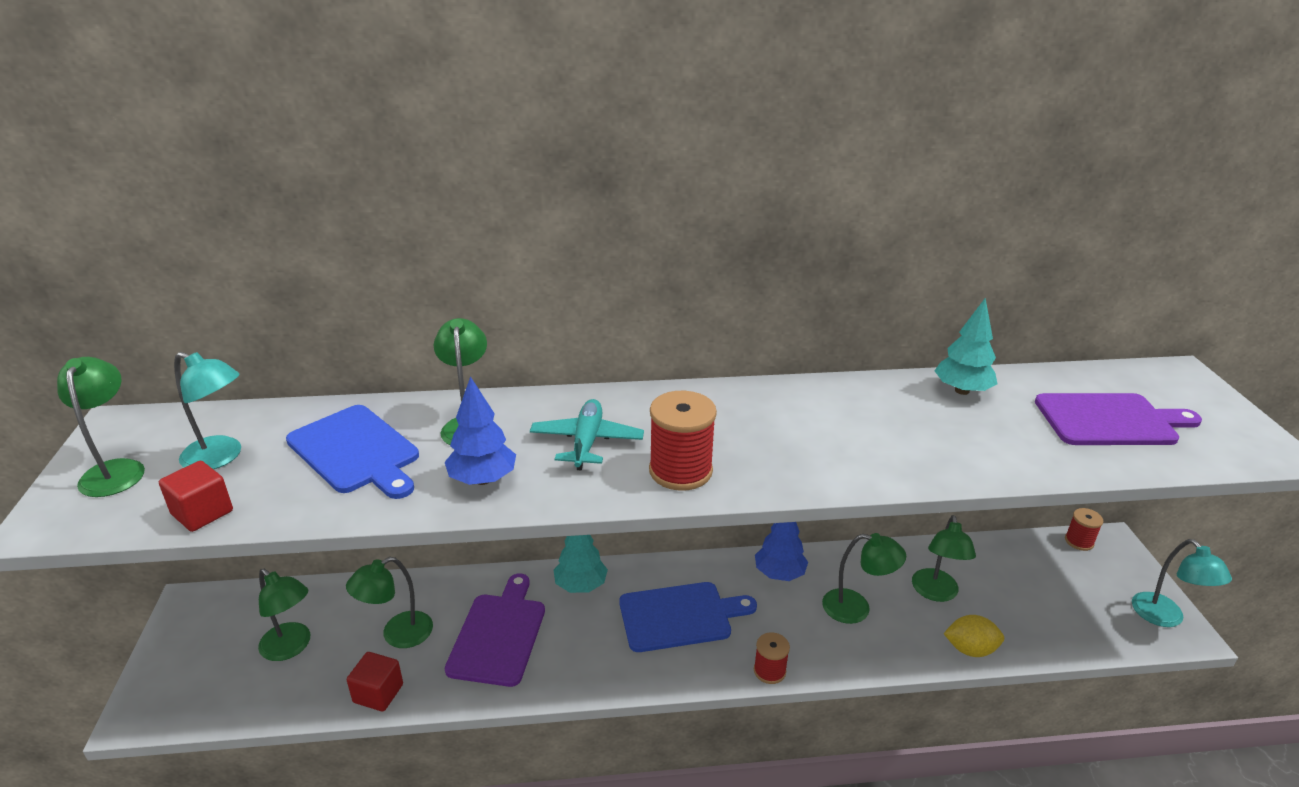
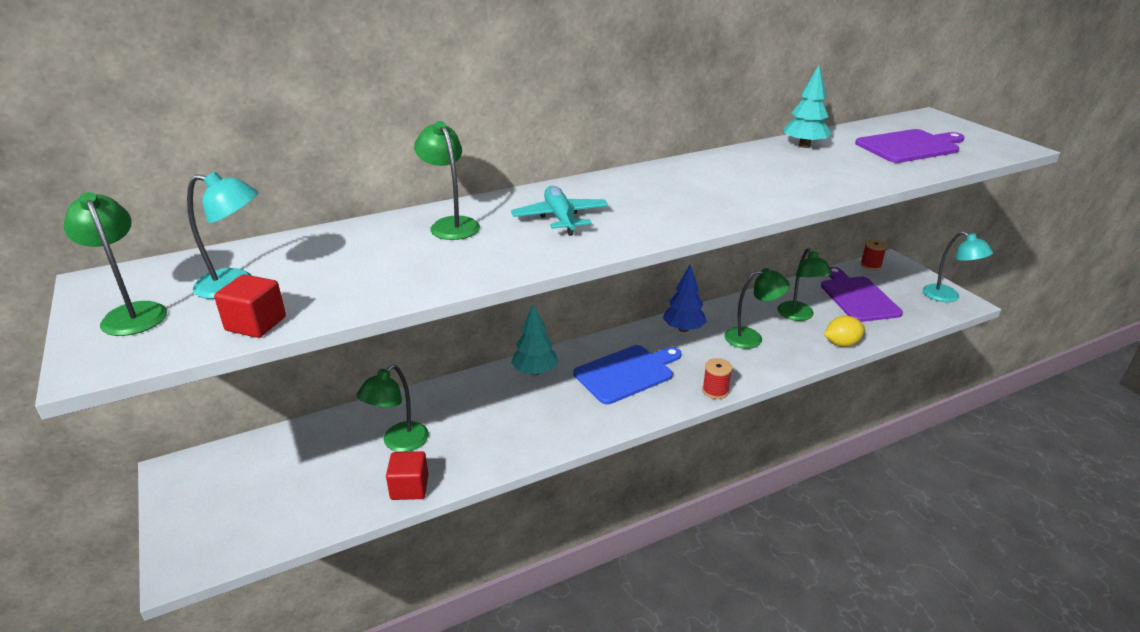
camera: 20 degrees left, 0 degrees up
green lamp [258,569,310,661] -> none
blue cutting board [286,405,419,499] -> none
blue tree [445,376,516,485] -> none
purple cutting board [445,574,545,687] -> purple cutting board moved to [821,267,903,322]
red spool [649,391,717,491] -> none

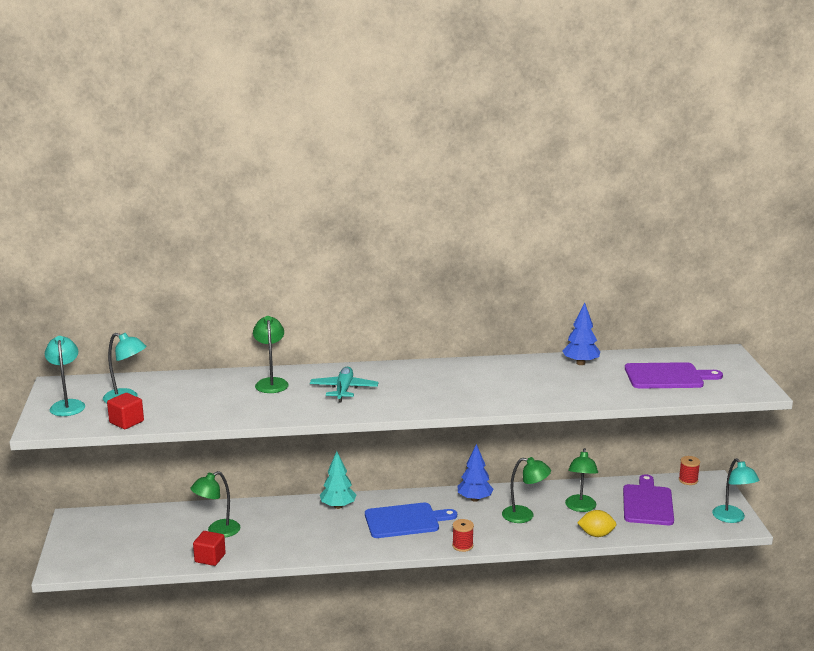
camera: 20 degrees right, 10 degrees down
green lamp [64,192,167,336] -> turquoise lamp [45,336,85,416]
turquoise tree [784,65,832,148] -> blue tree [562,303,600,365]

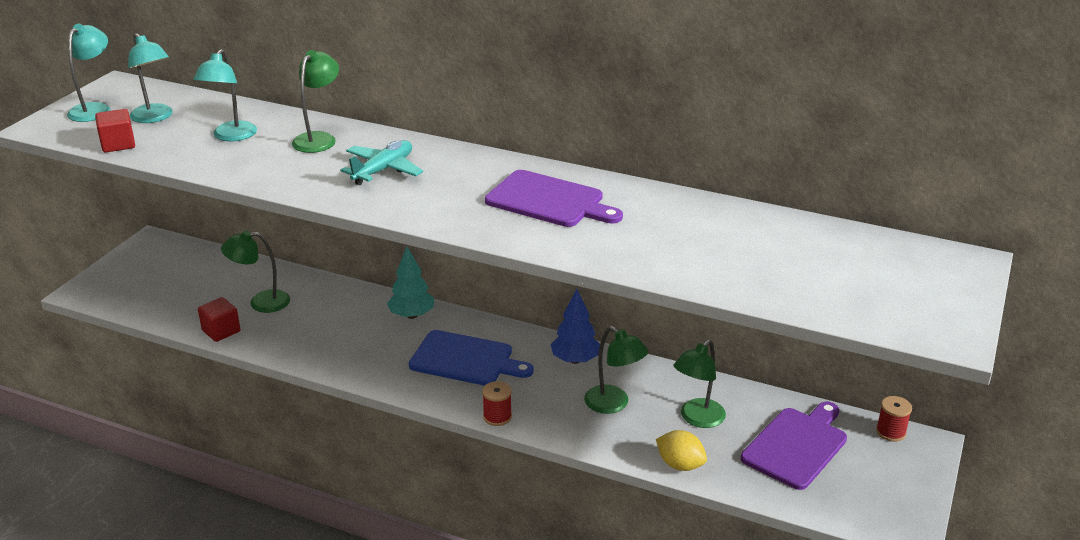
camera: 30 degrees right, 10 degrees up
blue tree [562,303,600,365] -> none
purple cutting board [625,362,723,389] -> purple cutting board moved to [485,170,623,227]
turquoise lamp [712,458,760,523] -> turquoise lamp moved to [194,49,257,141]

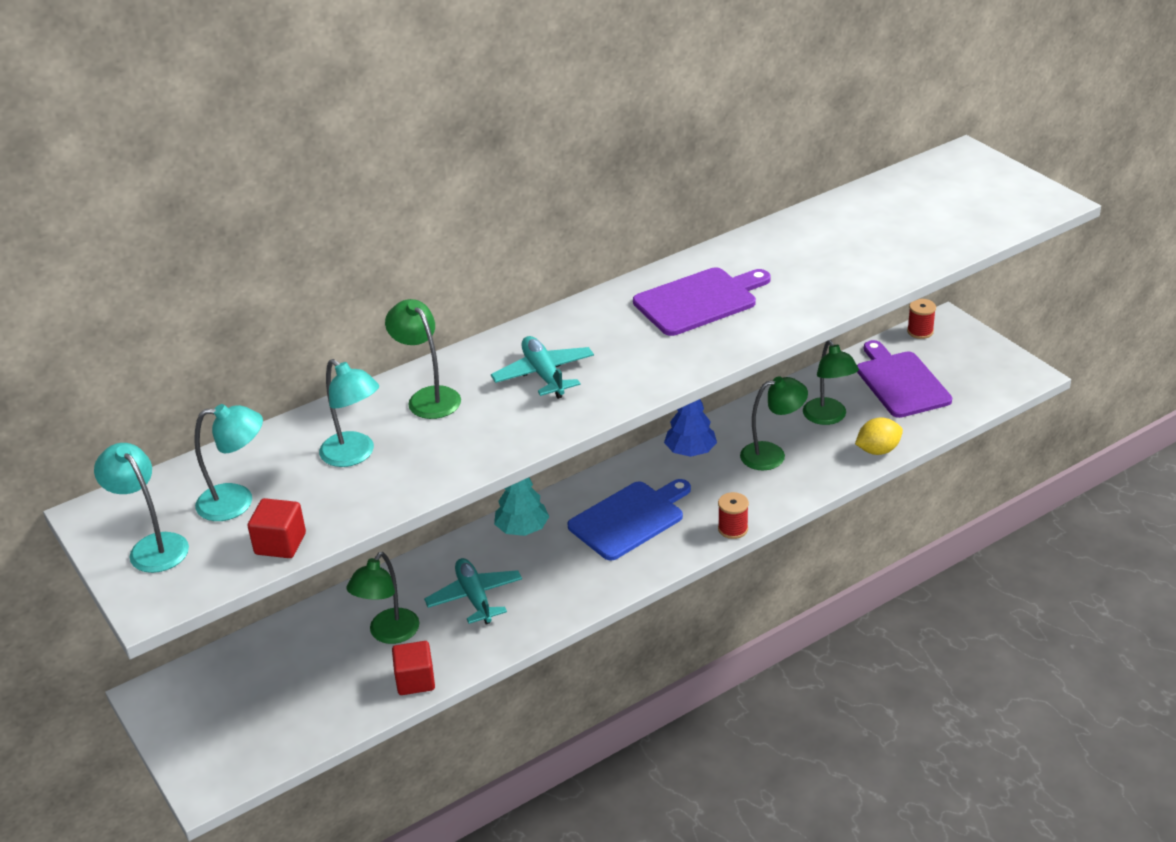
camera: 55 degrees left, 5 degrees up
none -> turquoise plane [424,558,522,625]

